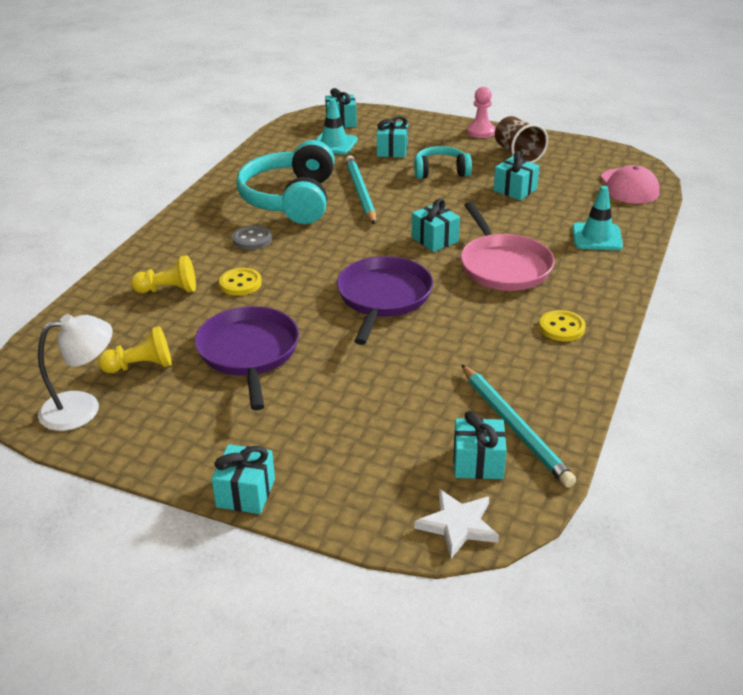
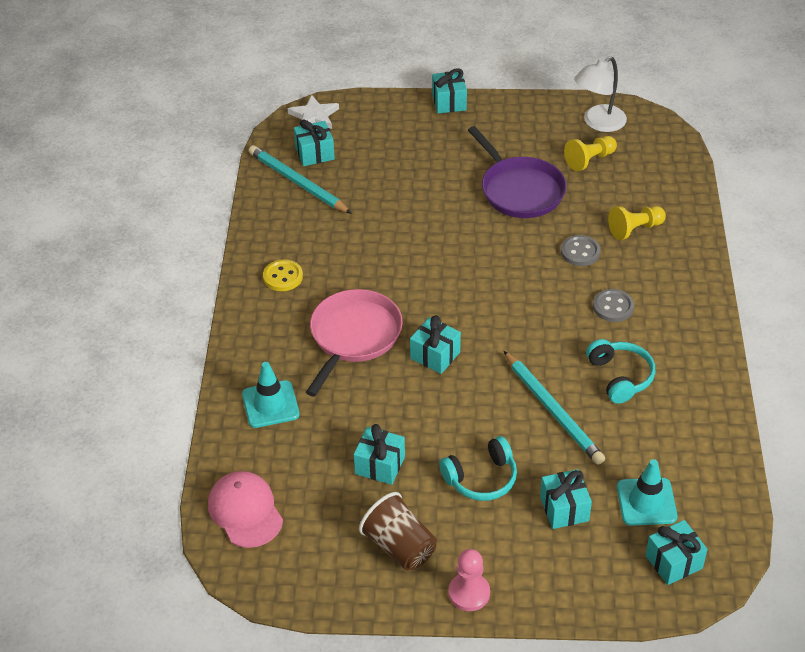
camera: 160 degrees right, 10 degrees up
yellow button [219,268,262,296] -> grey button [561,235,600,266]
turquoise headphones [236,140,335,224] -> turquoise headphones [586,339,655,404], size x0.55
purple pan [337,256,433,345] -> none
pink pan [461,202,554,291] -> pink pan turned 60 degrees clockwise [306,289,403,396]

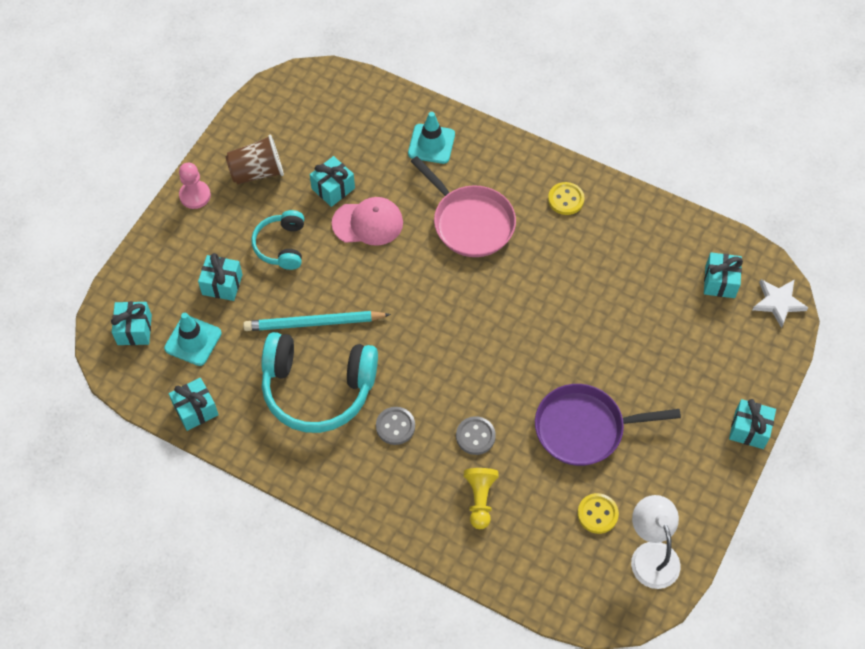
camera: 115 degrees right, 15 degrees up
pink cap [208,471,283,548] -> pink cap moved to [332,197,403,246]
turquoise pencil [249,145,352,214] -> none
turquoise gift [410,315,461,374] -> turquoise gift moved to [169,378,219,431]
yellow pawn [564,136,617,171] -> yellow button [577,493,619,534]
turquoise headphones [586,339,655,404] -> turquoise headphones [261,332,378,433], size x1.82

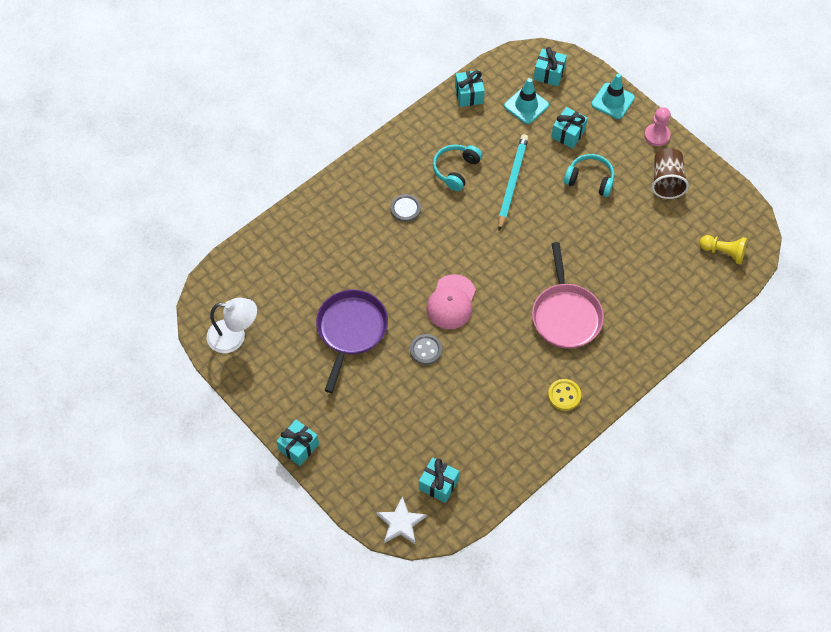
camera: 110 degrees right, 0 degrees up
turquoise headphones [261,332,378,433] -> turquoise headphones [433,145,482,191], size x0.55
turquoise gift [310,156,355,207] -> none
pink cap [332,197,403,246] -> pink cap moved to [426,274,476,329]
turquoise traffic cone [408,112,455,164] -> turquoise traffic cone moved to [591,73,635,119]
pink pan [410,156,516,257] -> pink pan turned 75 degrees counterclockwise [532,242,604,349]
grey button [456,416,496,455] -> grey button moved to [410,334,442,365]
yellow pawn [464,468,499,529] -> yellow pawn moved to [699,235,747,264]
yellow button [577,493,619,534] -> none

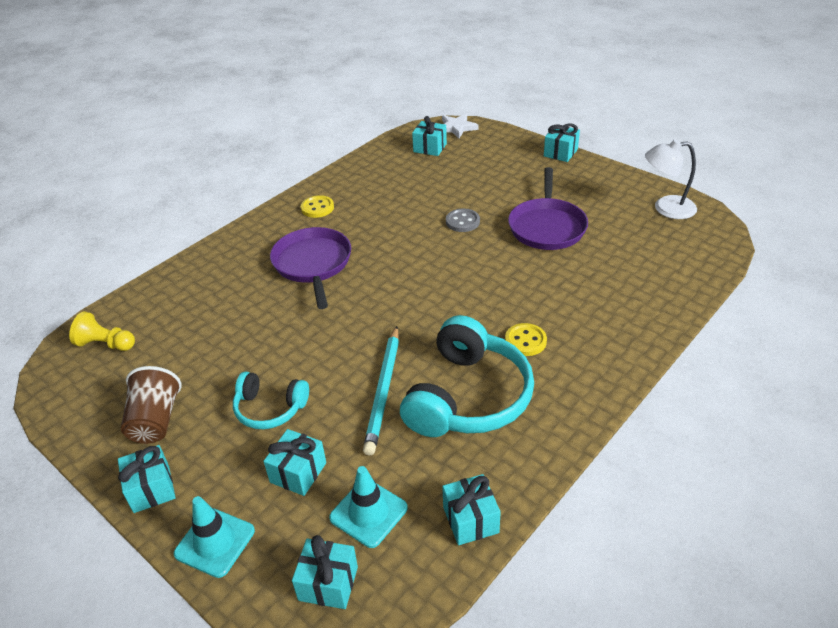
camera: 175 degrees right, 20 degrees down
grey button [390,194,421,222] -> yellow button [505,323,547,356]
pink cap [426,274,476,329] -> none
turquoise headphones [433,145,482,191] -> turquoise headphones [400,315,534,437], size x1.82
pink pan [532,242,604,349] -> purple pan [270,227,351,309]
pink pawn [644,107,671,146] -> turquoise gift [118,445,176,513]

